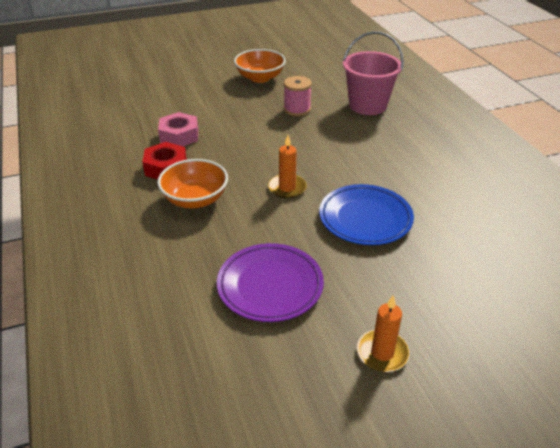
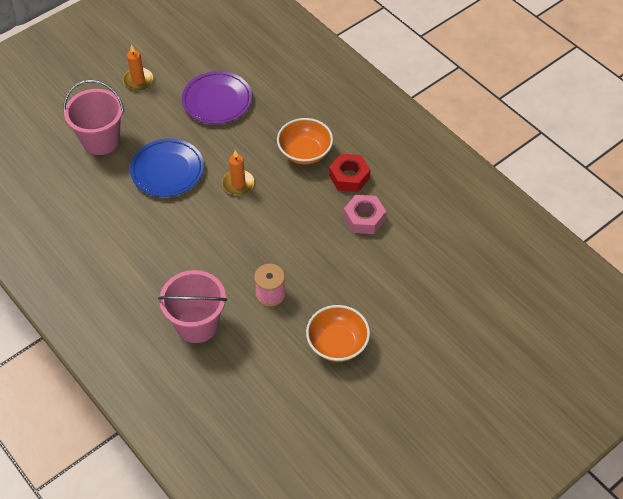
camera: 160 degrees right, 15 degrees up
none -> pink bucket [63,80,124,155]

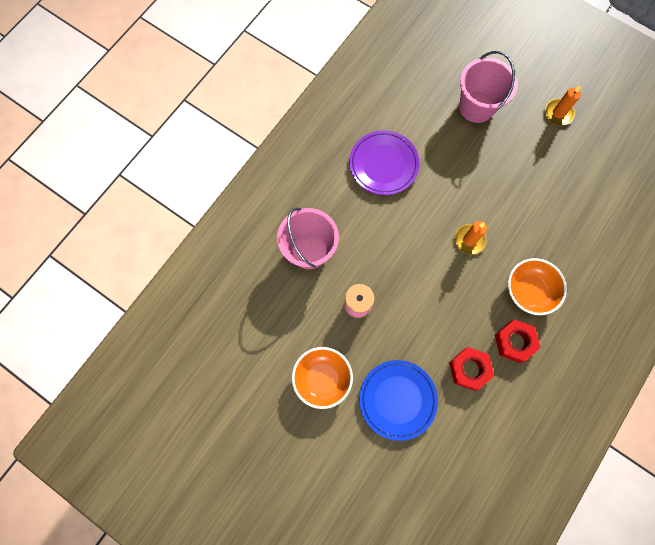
camera: 75 degrees right, 20 degrees up
blue plate [130,138,204,197] -> blue plate moved to [359,360,438,441]
purple plate [182,71,252,124] -> purple plate moved to [349,130,420,195]
pink nut [344,195,386,234] -> red nut [449,347,494,391]

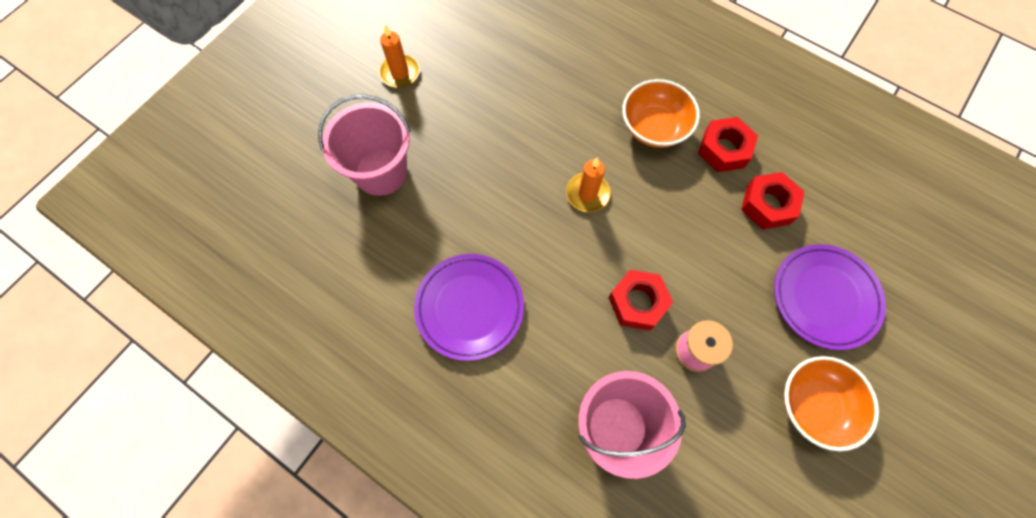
camera: 90 degrees left, 5 degrees down
blue plate [359,360,438,441] -> purple plate [774,244,886,350]
none -> red nut [608,270,673,330]

